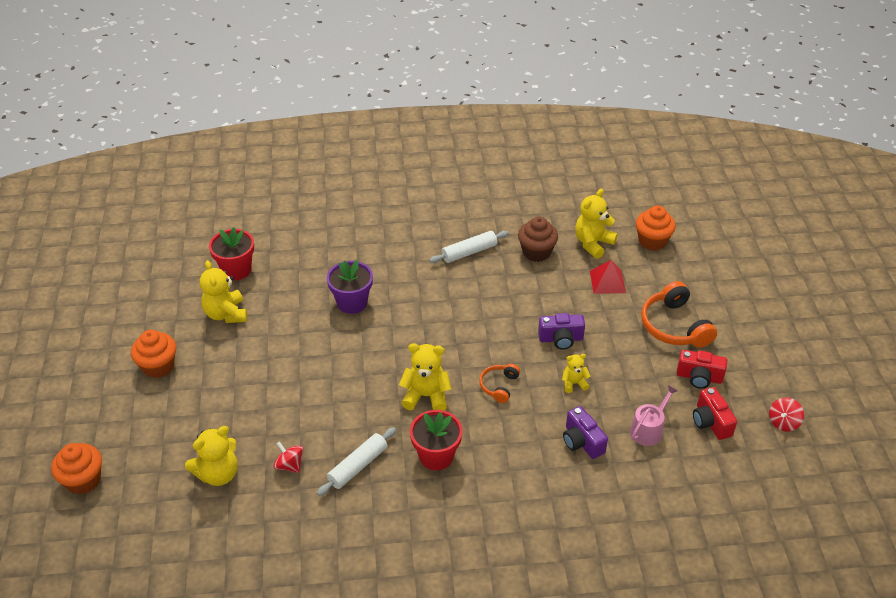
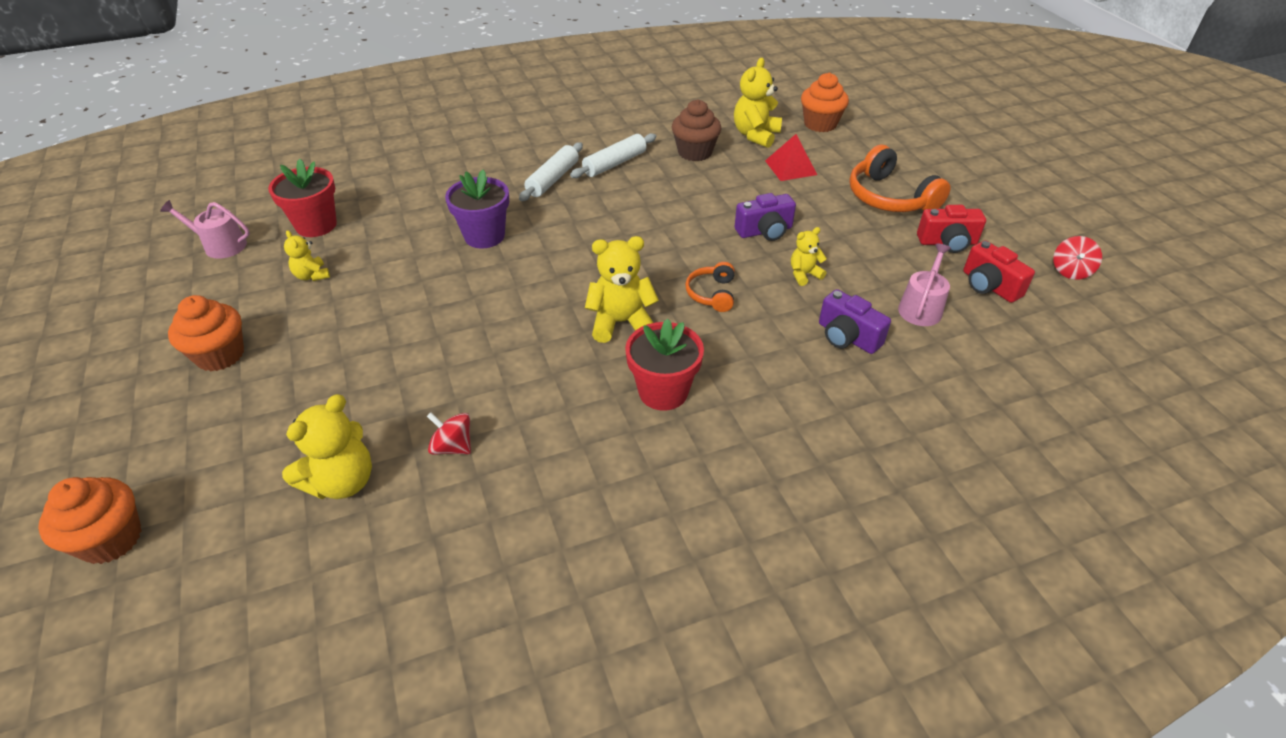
camera: 15 degrees left, 0 degrees up
yellow teddy bear [200,260,247,323] -> yellow teddy bear [284,230,330,281], size x0.57
white rolling pin [317,427,396,496] -> white rolling pin moved to [519,142,583,201]
none -> pink watering can [160,200,250,259]

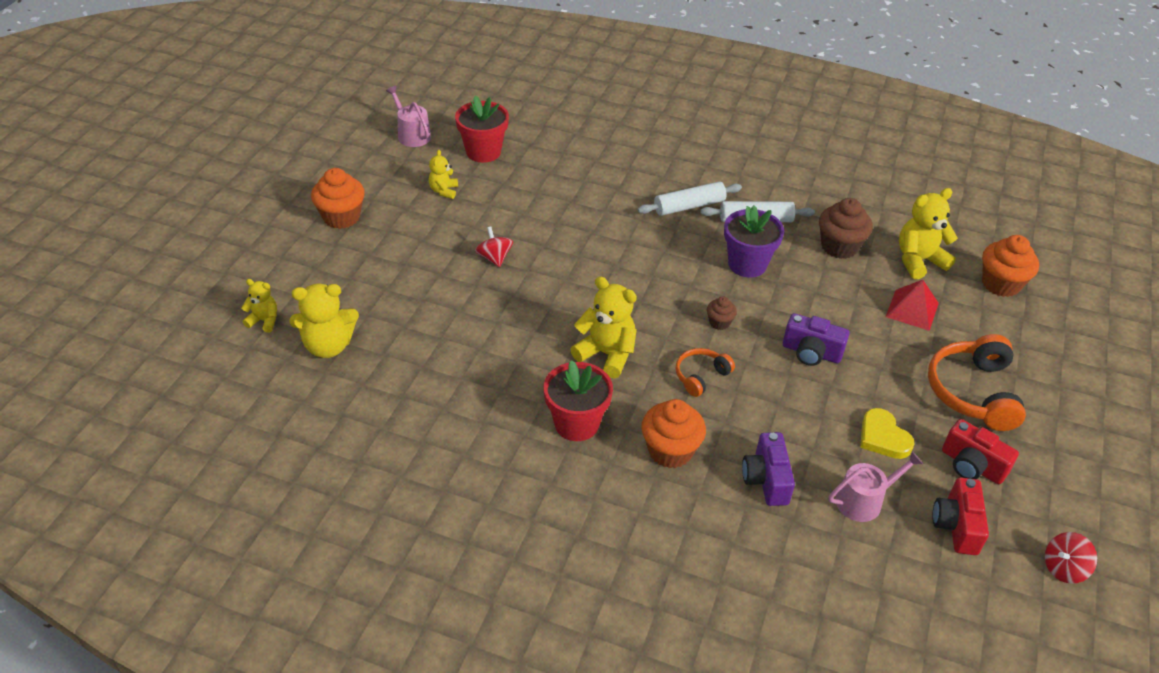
camera: 40 degrees right, 0 degrees up
orange cupcake [38,477,142,564] -> orange cupcake moved to [641,399,706,468]
red spinning top [427,412,471,454] -> red spinning top moved to [475,226,513,267]
purple flower pot [445,170,509,248] -> purple flower pot moved to [724,206,784,278]
yellow teddy bear [791,227,827,286] -> yellow teddy bear moved to [241,279,277,332]
none -> brown cupcake [707,297,737,330]
none -> yellow heart [860,408,915,459]

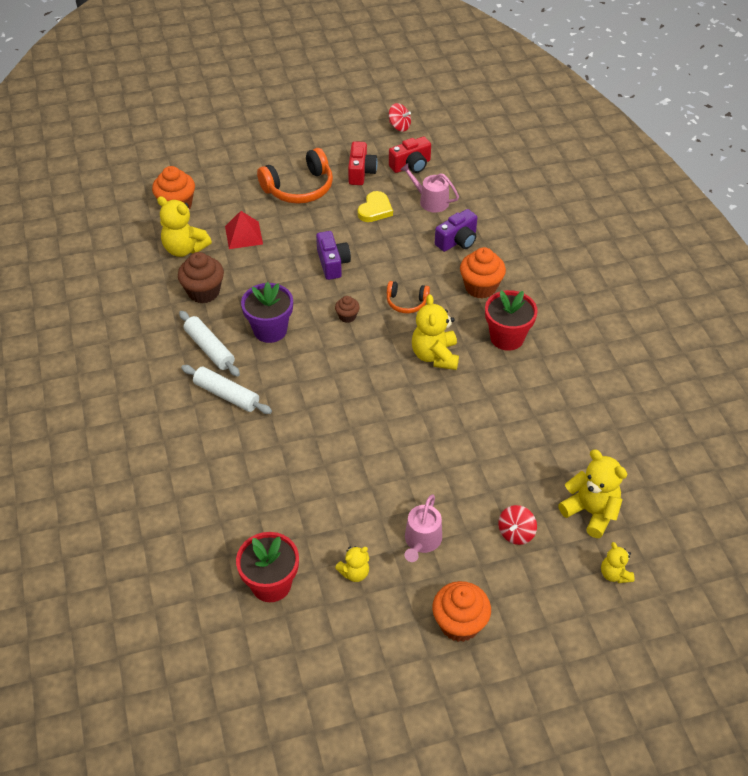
camera: 125 degrees left, 5 degrees up
pink watering can [386,86,431,147] -> pink watering can moved to [405,494,442,562]
red spinning top [475,226,513,267] -> red spinning top moved to [498,505,537,545]

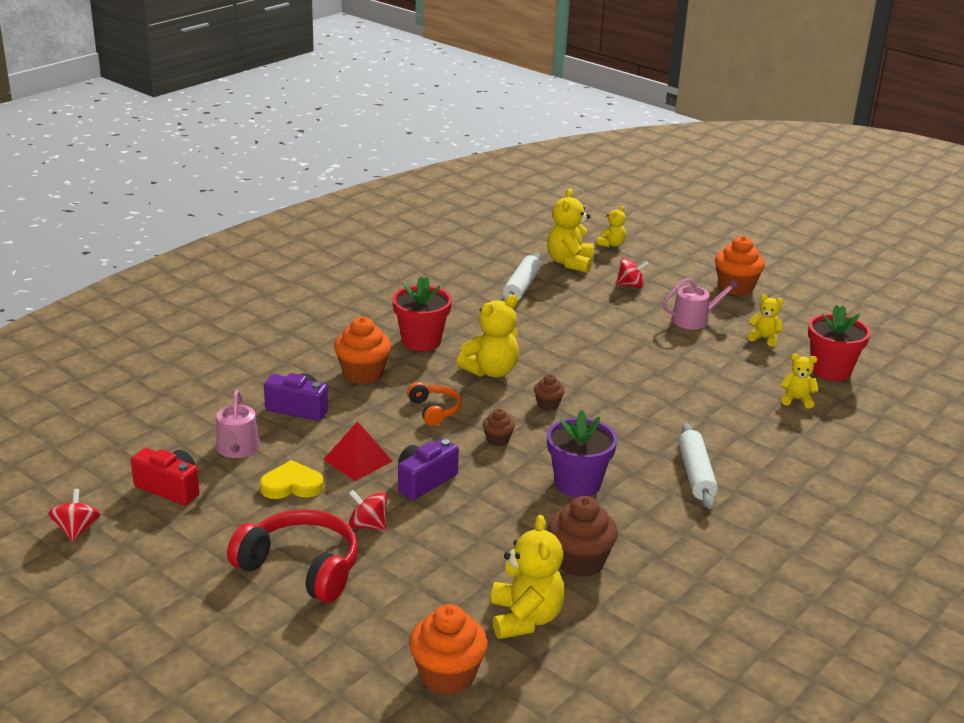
camera: 125 degrees left, 20 degrees down
white rolling pin [179,311,240,377] -> white rolling pin moved to [503,253,541,302]
red pyramid [225,211,263,249] -> red pyramid moved to [323,421,393,481]
orange headphones [257,148,333,204] -> red headphones [227,509,358,603]
red camera [348,141,378,185] -> none
none -> red spinning top [348,490,387,530]
none -> brown cupcake [534,374,565,410]
none -> yellow teddy bear [781,354,819,408]

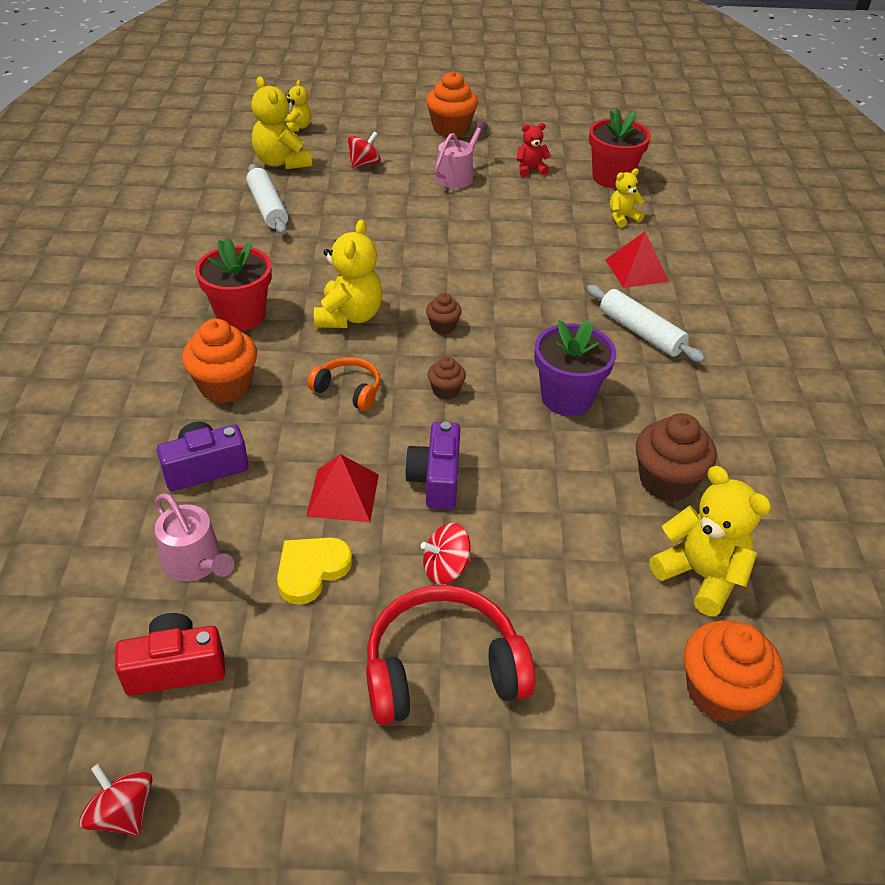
camera: 40 degrees left, 15 degrees up
yellow teddy bear [747,294,784,347] -> red teddy bear [516,123,551,177]
none -> red pyramid [605,232,669,288]

